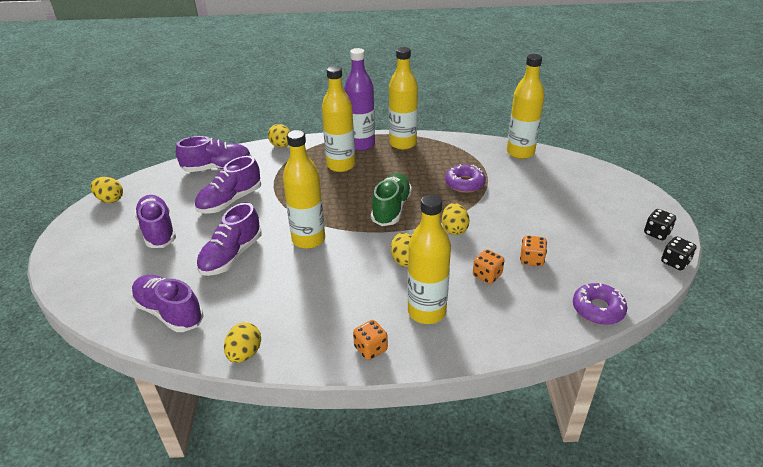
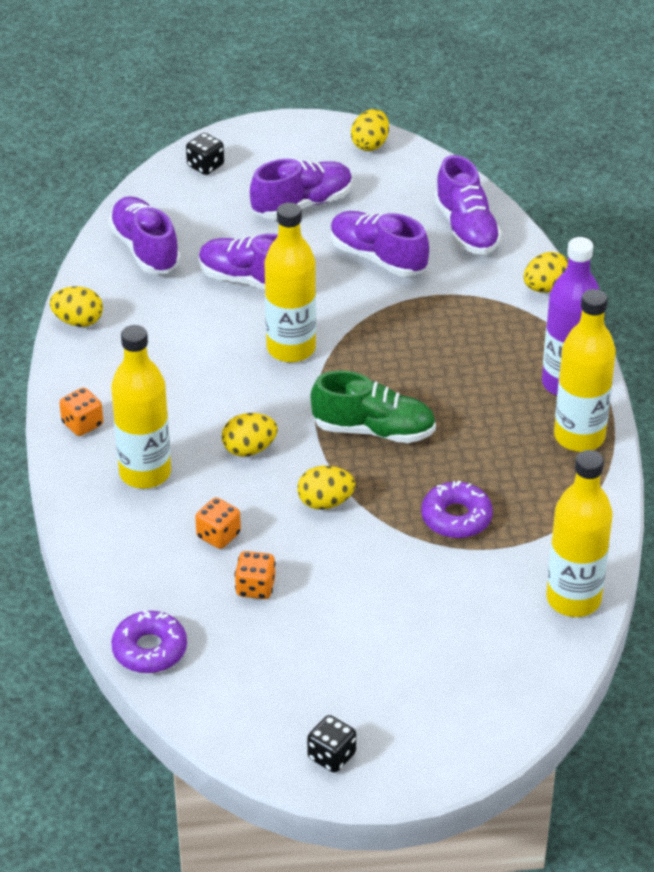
camera: 85 degrees right, 5 degrees up
purple shoe [131,275,204,332] -> purple shoe turned 60 degrees counterclockwise [109,196,181,274]
yellow bottle [322,66,355,172] -> none
black dice [661,236,697,271] -> black dice moved to [186,133,224,175]

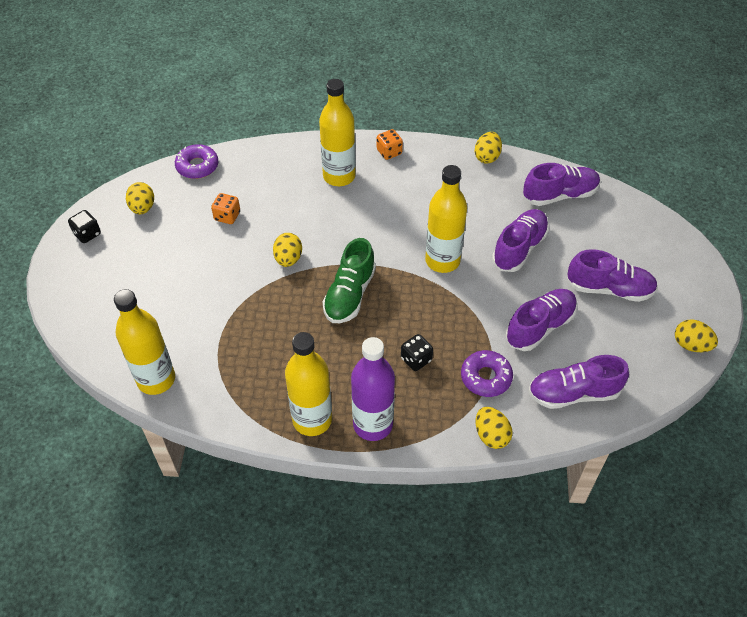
camera: 100 degrees right, 10 degrees up
black dice [186,133,224,175] -> black dice moved to [401,334,433,371]
orange dice [195,497,241,549] -> none
yellow egg [222,413,278,457] -> yellow egg moved to [126,182,154,214]
purple shoe [250,159,353,219] -> purple shoe turned 60 degrees counterclockwise [567,249,658,302]
purple donut [421,481,493,538] -> purple donut moved to [461,350,513,397]

